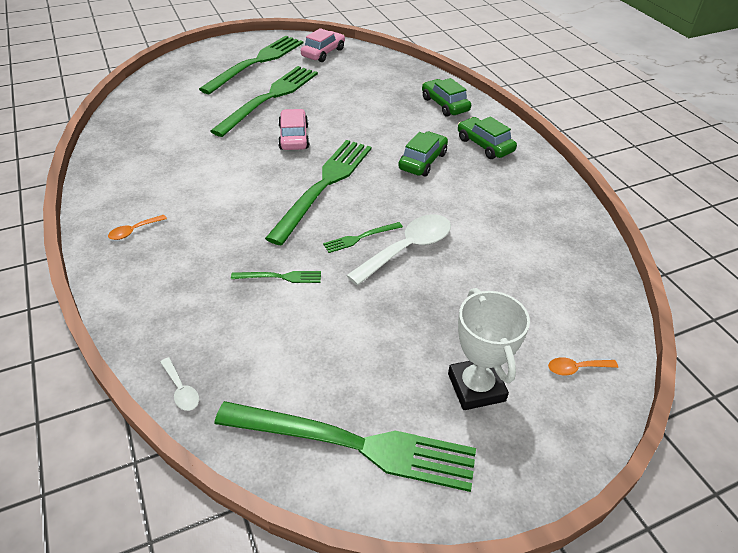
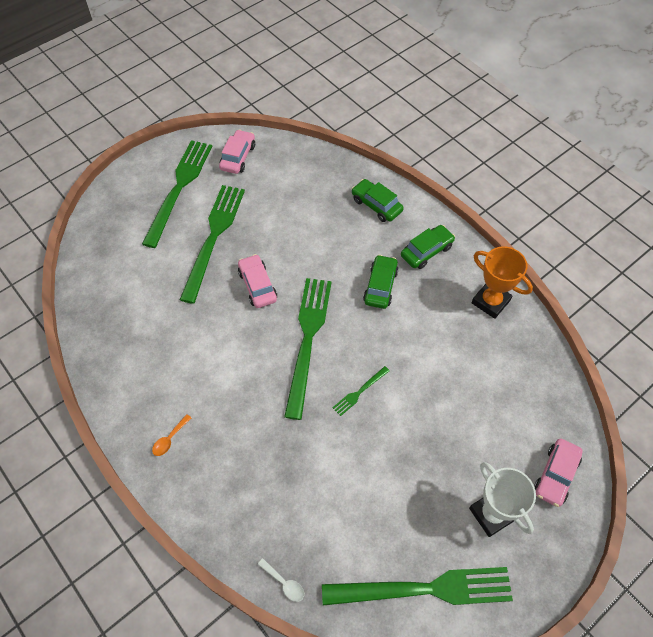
camera: 15 degrees left, 15 degrees up
green fork [231,271,321,283] -> none
white spoon [346,214,451,286] -> none
green car [458,116,517,159] -> green car turned 105 degrees clockwise [401,225,455,269]
orange spoon [548,357,618,375] -> pink car [534,438,583,507]
none -> orange trophy [472,246,533,319]

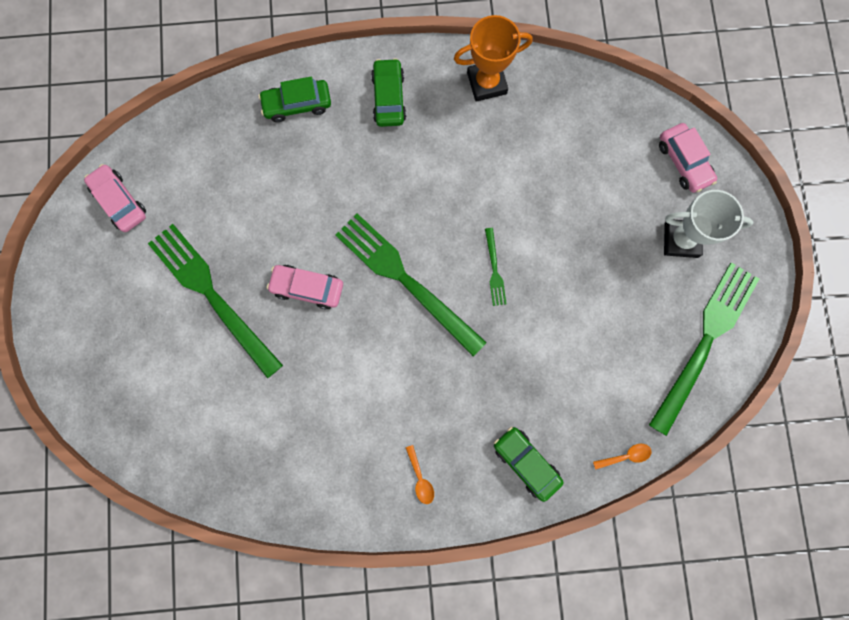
camera: 55 degrees left, 20 degrees up
green fork [142,140,213,248] -> none
white spoon [258,558,304,602] -> orange spoon [593,444,652,470]
green car [363,255,399,309] -> green car moved to [494,427,564,502]

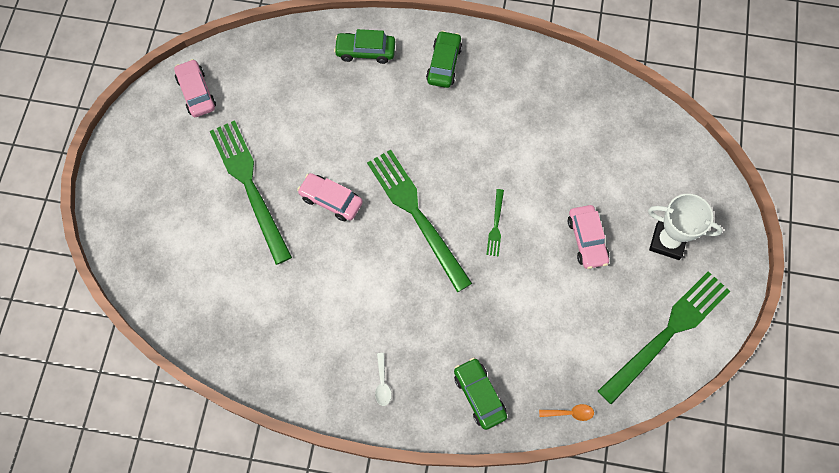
camera: 15 degrees right, 10 degrees down
orange spoon [406,445,434,504] -> white spoon [375,353,392,406]
orange trophy [454,15,533,102] -> none
pink car [659,123,717,193] -> pink car moved to [568,205,609,269]

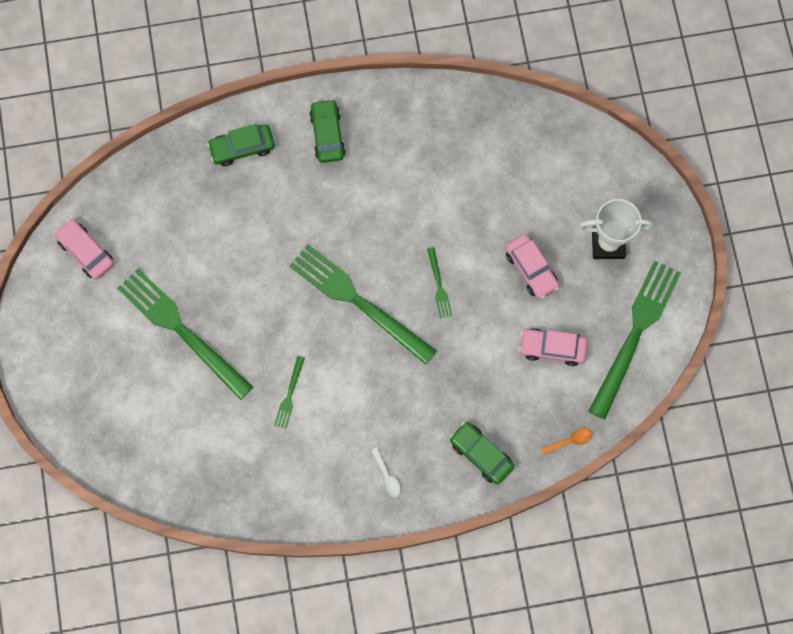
camera: 20 degrees left, 5 degrees up
pink car [297,173,363,221] -> pink car moved to [519,328,588,366]
none -> green fork [274,356,305,429]

